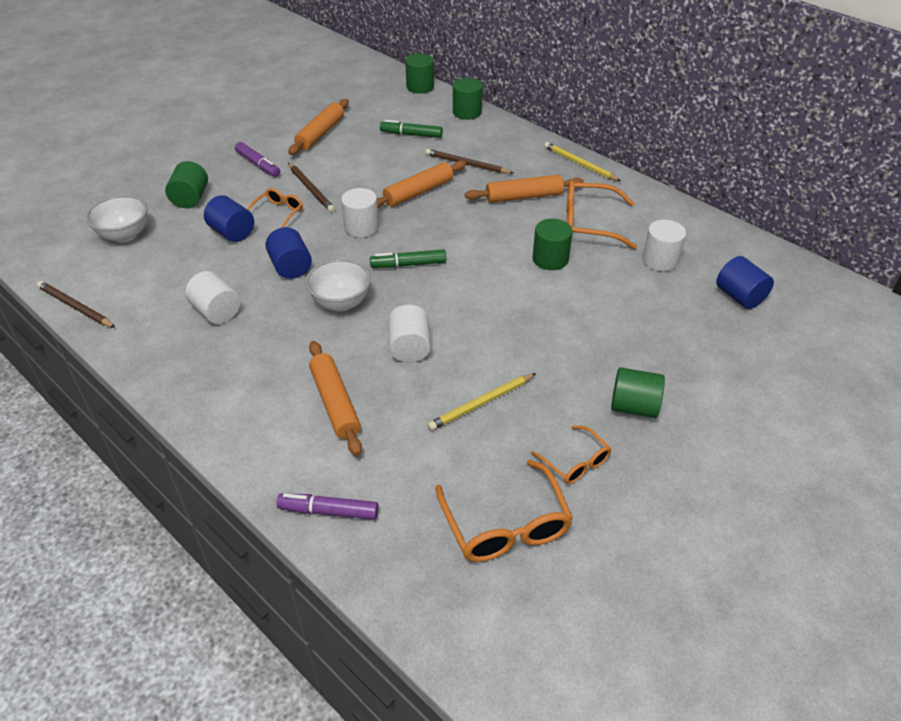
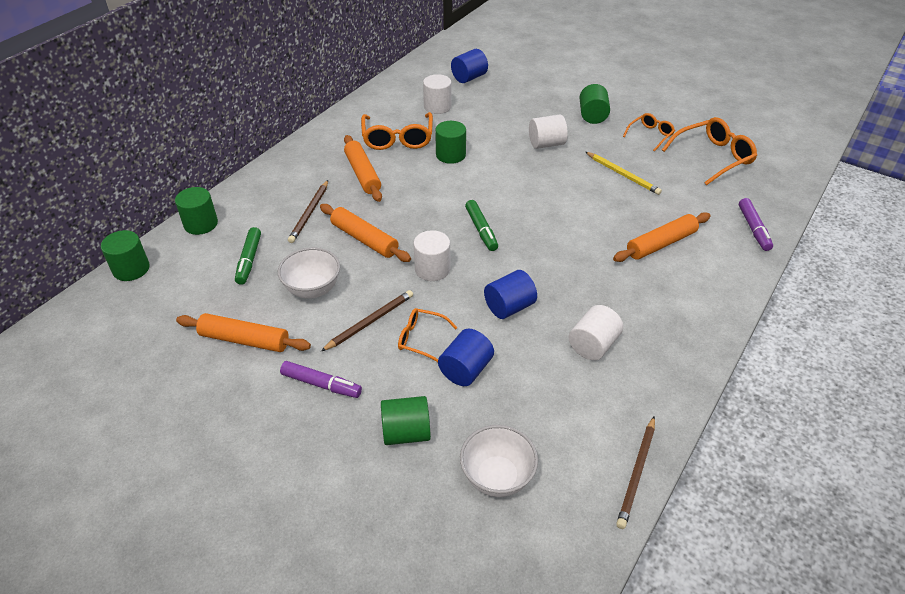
camera: 100 degrees left, 0 degrees up
purple marker [235,142,280,177] -> purple marker turned 75 degrees clockwise [280,361,362,398]
white bowl [306,259,371,312] -> white bowl moved to [278,248,340,298]
white cylinder [388,305,431,362] -> white cylinder moved to [529,115,568,149]
yellow pencil [544,142,621,181] -> none

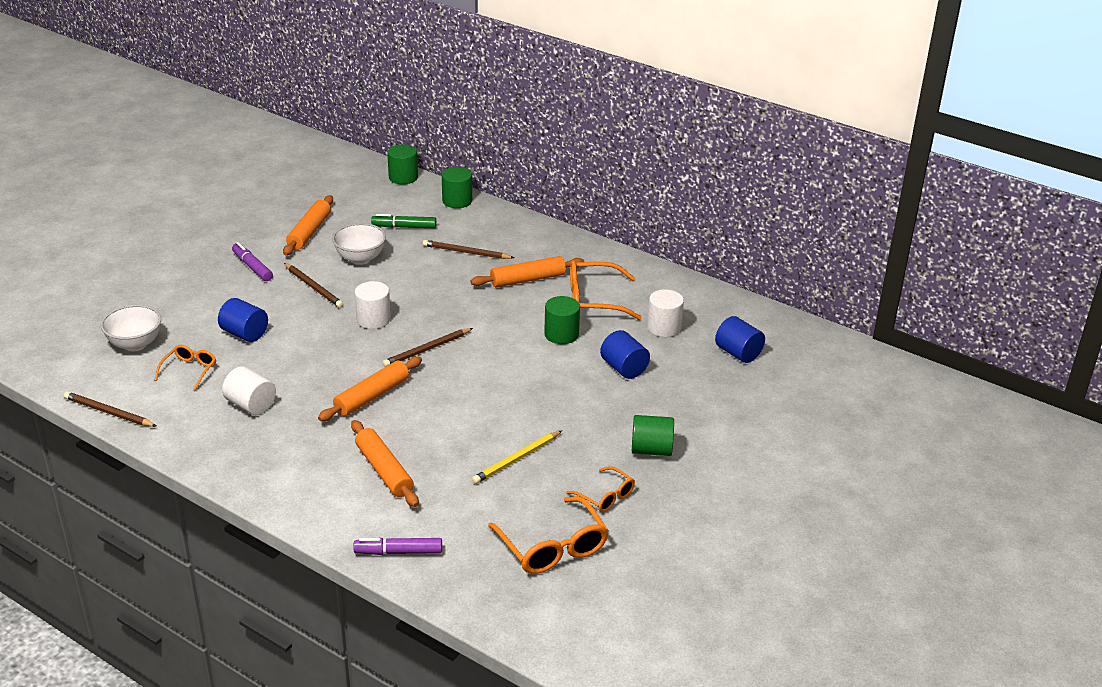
camera: 90 degrees right, 10 degrees down
purple marker [280,361,362,398] -> purple marker turned 120 degrees clockwise [232,242,273,281]
orange rolling pin [320,204,411,262] -> orange rolling pin moved to [318,356,422,421]
green cylinder [381,396,431,445] -> none
orange glasses [398,308,458,362] -> orange glasses moved to [155,345,216,391]
green marker [465,200,498,251] -> brown pencil [382,328,473,367]
blue cylinder [484,270,537,319] -> blue cylinder moved to [600,330,650,379]
white cylinder [529,115,568,149] -> none

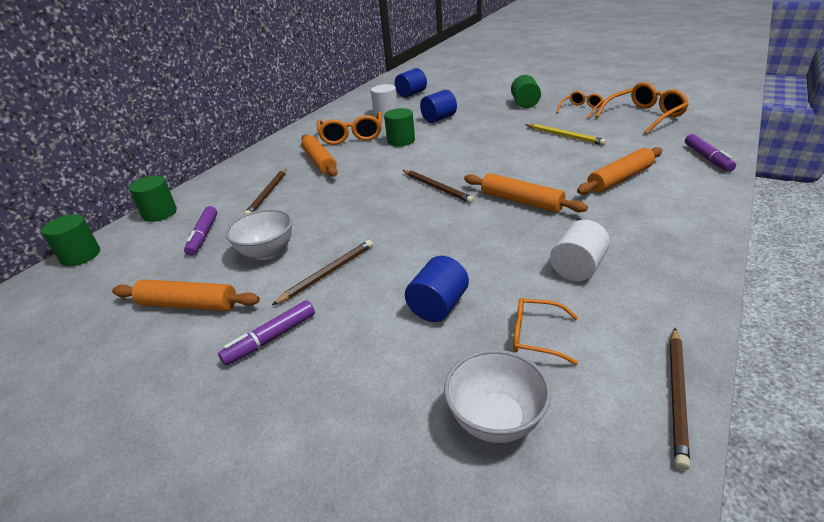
camera: 90 degrees left, 0 degrees up
white cylinder [354,281,391,329] -> none
green marker [371,214,436,228] -> purple marker [184,206,217,256]

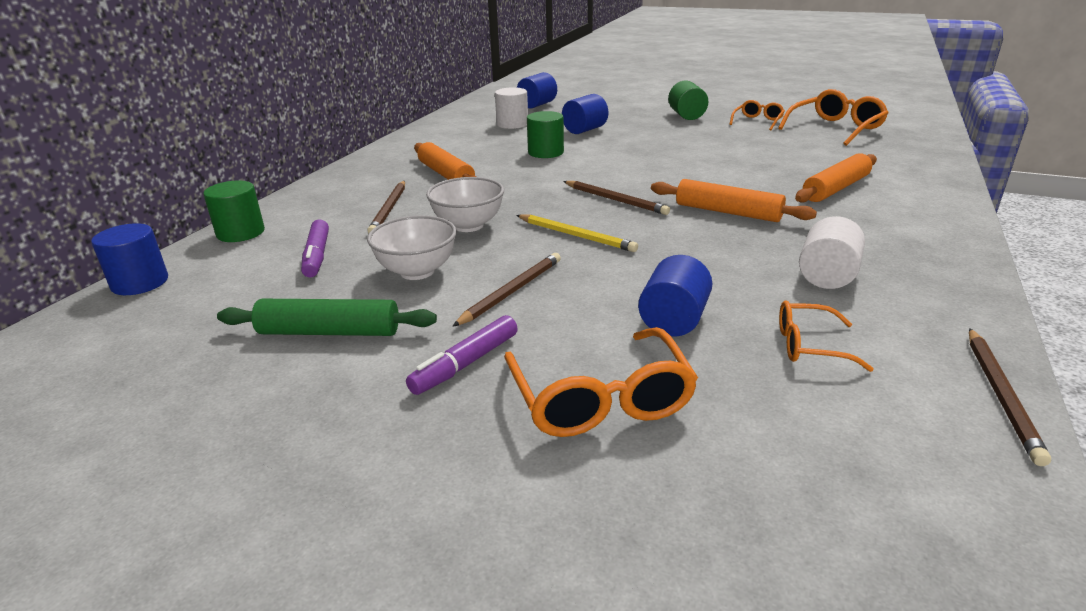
camera: 10 degrees left, 5 degrees down
green cylinder [41,214,100,266] -> blue cylinder [91,223,168,295]
orange rolling pin [112,280,260,311] -> green rolling pin [217,299,437,336]
orange glasses [317,112,382,145] -> orange glasses moved to [504,327,698,437]
white bowl [444,350,551,443] -> white bowl moved to [426,177,504,232]
yellow pencil [525,124,606,145] -> yellow pencil moved to [516,214,638,252]
purple marker [685,134,736,172] -> none

